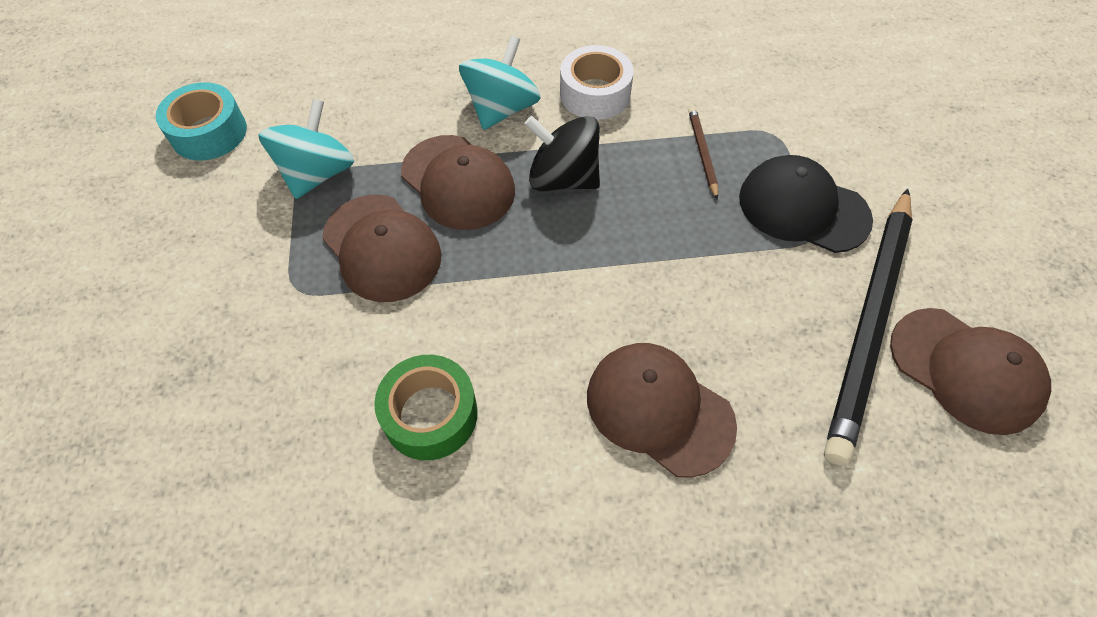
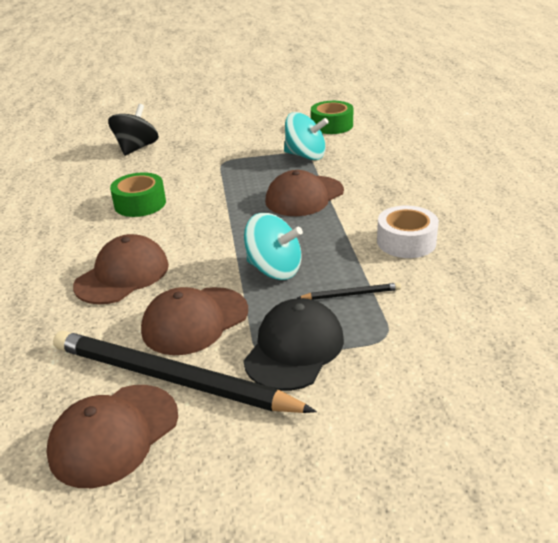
camera: 90 degrees right, 25 degrees down
turquoise tape [156,82,247,161] -> green tape [311,101,353,134]
brown cap [322,195,441,302] -> brown cap moved to [141,287,248,355]
turquoise spinning top [459,36,541,130] -> turquoise spinning top moved to [244,213,303,280]
black spinning top [525,116,600,191] -> black spinning top moved to [108,104,159,156]
brown pencil [688,107,718,200] -> black pencil [297,283,401,300]

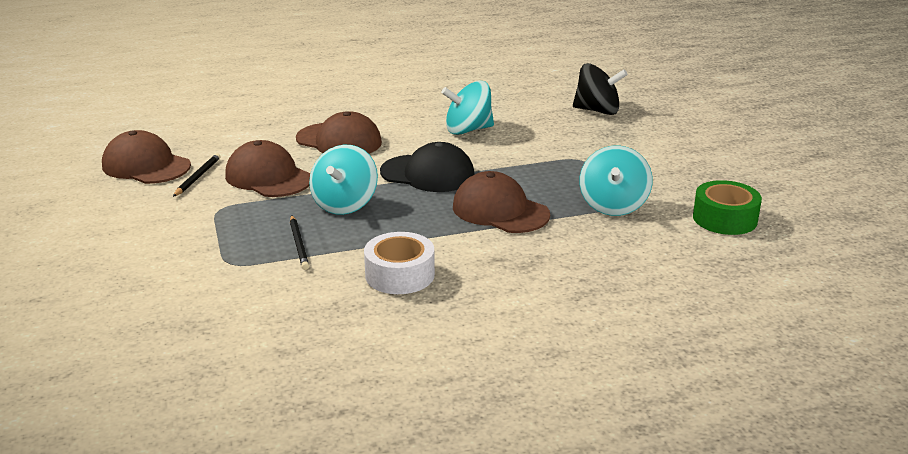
camera: 80 degrees right, 5 degrees down
black pencil [53,331,317,413] -> black pencil [173,153,221,197], size x0.41
green tape [110,172,166,217] -> turquoise spinning top [441,81,494,135]
black cap [243,298,344,391] -> black cap moved to [380,142,475,192]

